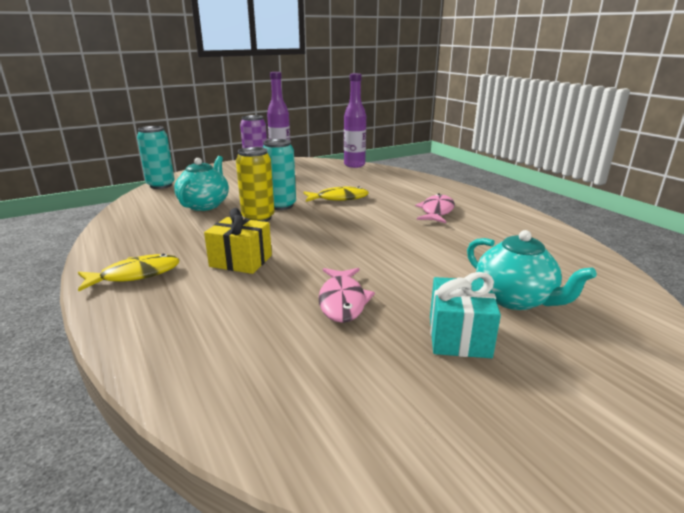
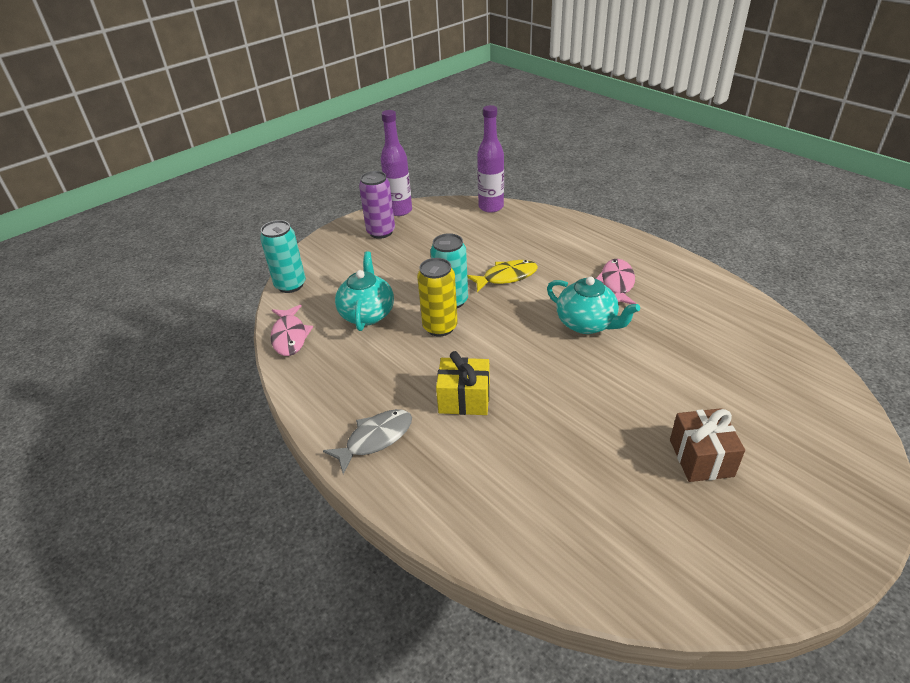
camera: 10 degrees left, 15 degrees up
yellow fish [78,254,179,291] -> grey fish [323,409,412,474]
pink fish [318,268,375,323] -> pink fish moved to [271,305,313,356]
turquoise gift [430,272,501,358] -> brown gift [670,408,745,482]
turquoise teapot [467,230,597,310] -> turquoise teapot moved to [547,277,640,334]

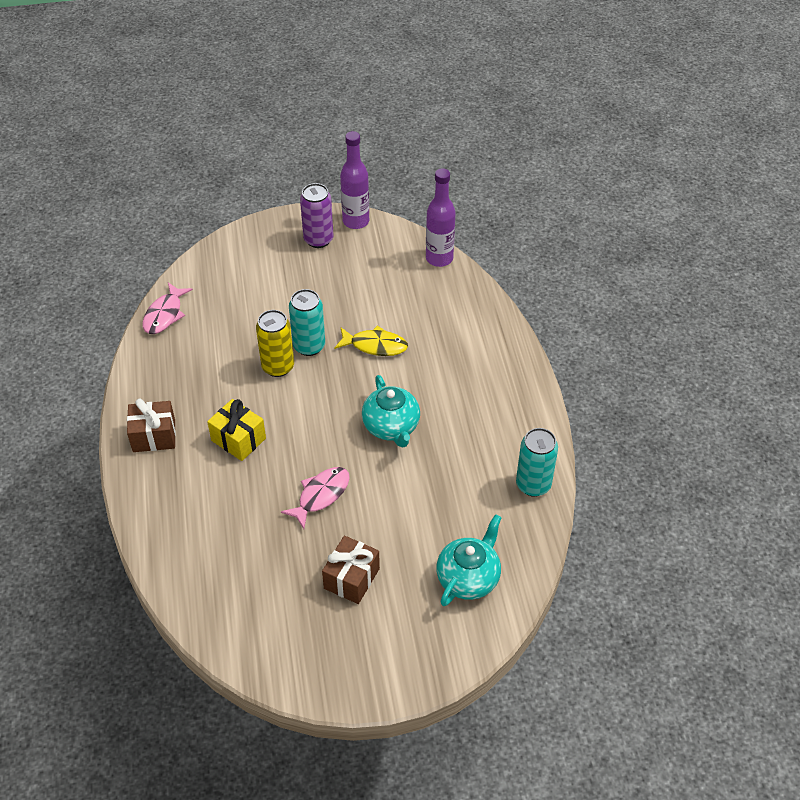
camera: 30 degrees right, 10 degrees up
turquoise can [260,220,306,293] -> turquoise can moved to [516,428,558,497]
grey fish [323,409,412,474] -> brown gift [127,398,176,452]
turquoise teapot [335,251,394,331] -> turquoise teapot moved to [436,514,502,606]
pink fish [596,259,636,304] -> pink fish moved to [281,467,350,529]

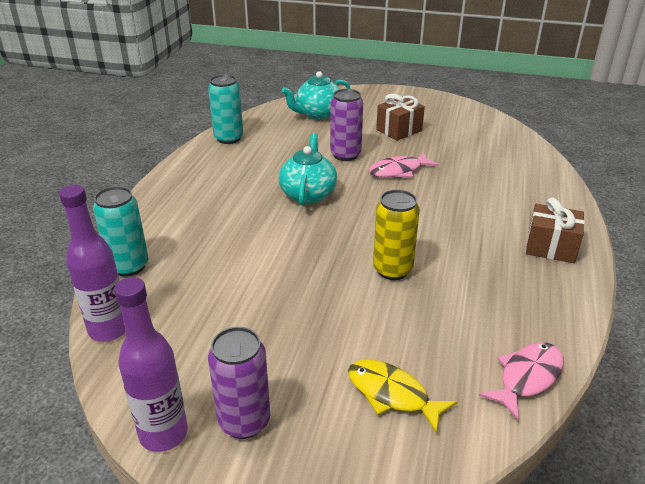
camera: 155 degrees left, 15 degrees down
yellow gift [207,399,266,461] -> none
turquoise can [289,289,325,356] -> turquoise can moved to [93,186,149,276]
yellow fish [334,326,408,356] -> yellow fish moved to [348,359,458,434]
none -> purple can [330,89,363,161]

